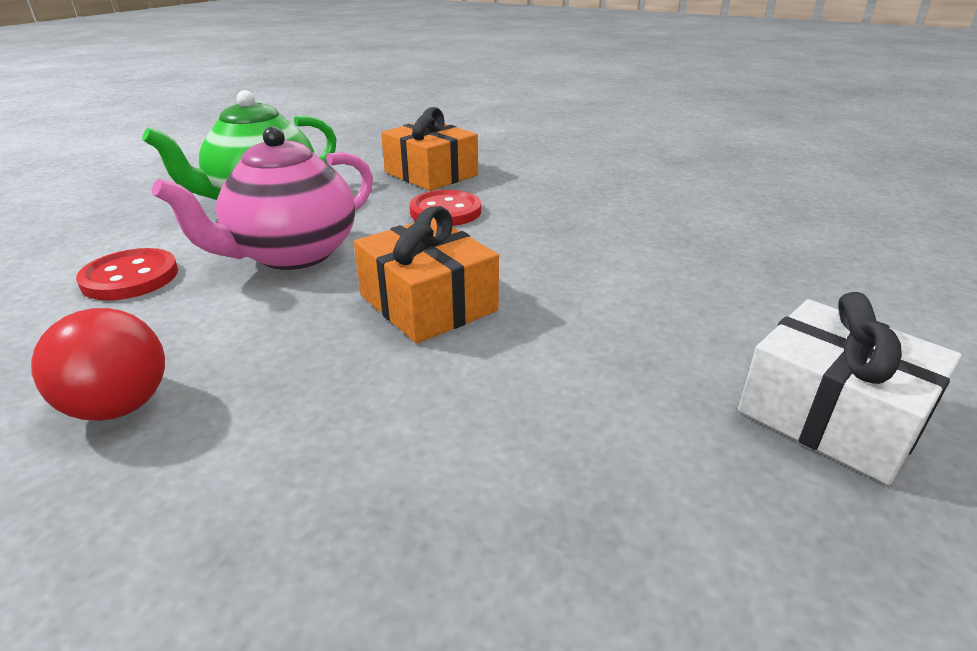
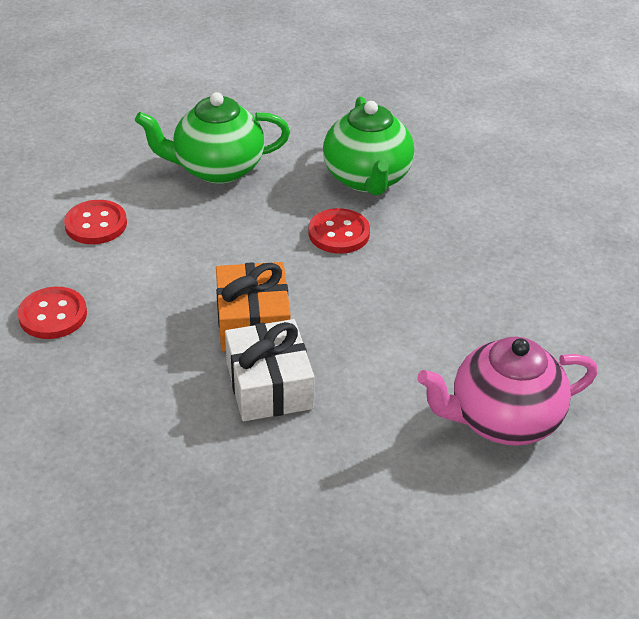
camera: 30 degrees right, 10 degrees up
red light bulb [31,308,165,421] -> red button [18,287,87,339]
pink teapot [152,126,373,270] -> pink teapot moved to [417,337,598,446]
orange gift [381,107,478,191] -> green teapot [323,96,414,195]
white gift [738,292,962,485] -> white gift moved to [225,319,315,421]

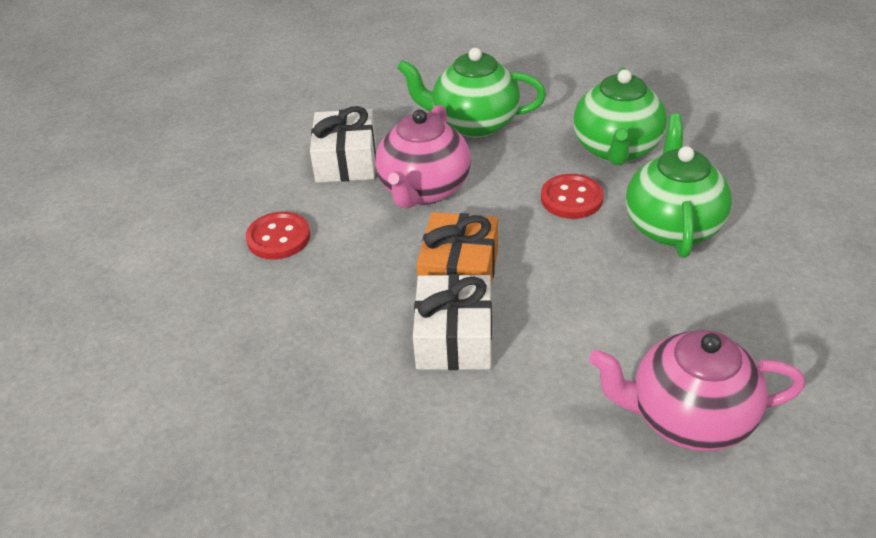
camera: 20 degrees right, 0 degrees up
red button [64,200,127,244] -> white gift [310,106,376,183]
none -> pink teapot [375,105,471,208]
none -> green teapot [626,114,732,258]

